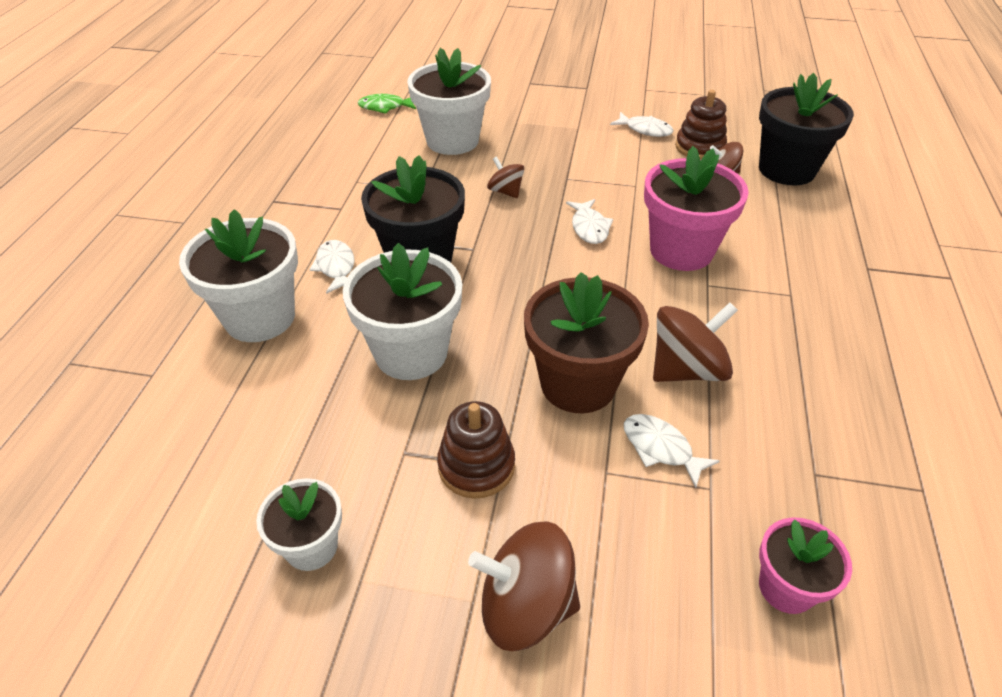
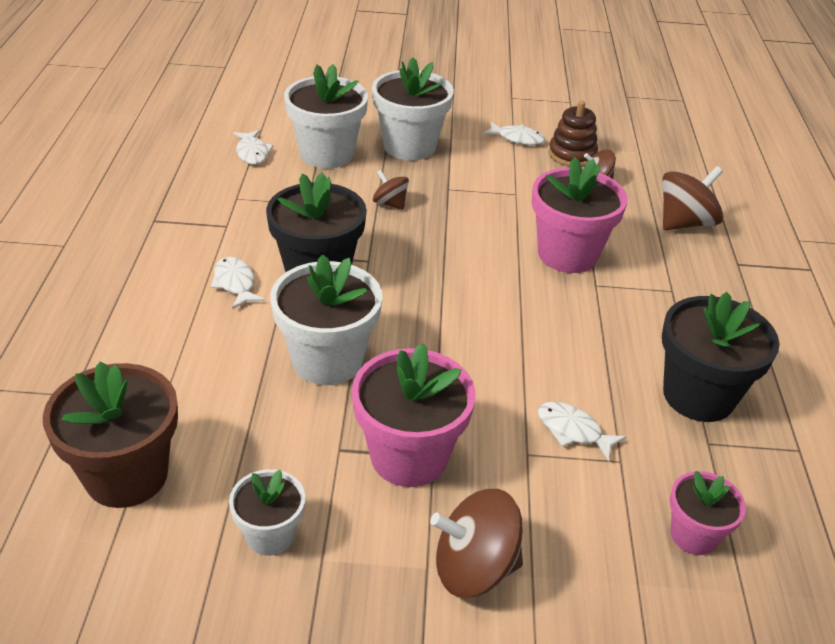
camera: 10 degrees left, 5 degrees down
white flower pot [179,209,298,342] -> white flower pot moved to [372,57,454,160]
green fish [358,94,416,114] -> none
brown stacking toy [437,401,515,499] -> pink flower pot [352,343,476,487]
brown flower pot [524,272,649,413] -> brown flower pot moved to [43,362,178,508]
white fish [566,199,613,244] -> white fish moved to [233,130,274,165]
brown spinning top [653,302,738,382] -> brown spinning top moved to [662,166,723,230]
black flower pot [759,73,854,185] -> black flower pot moved to [662,292,780,422]

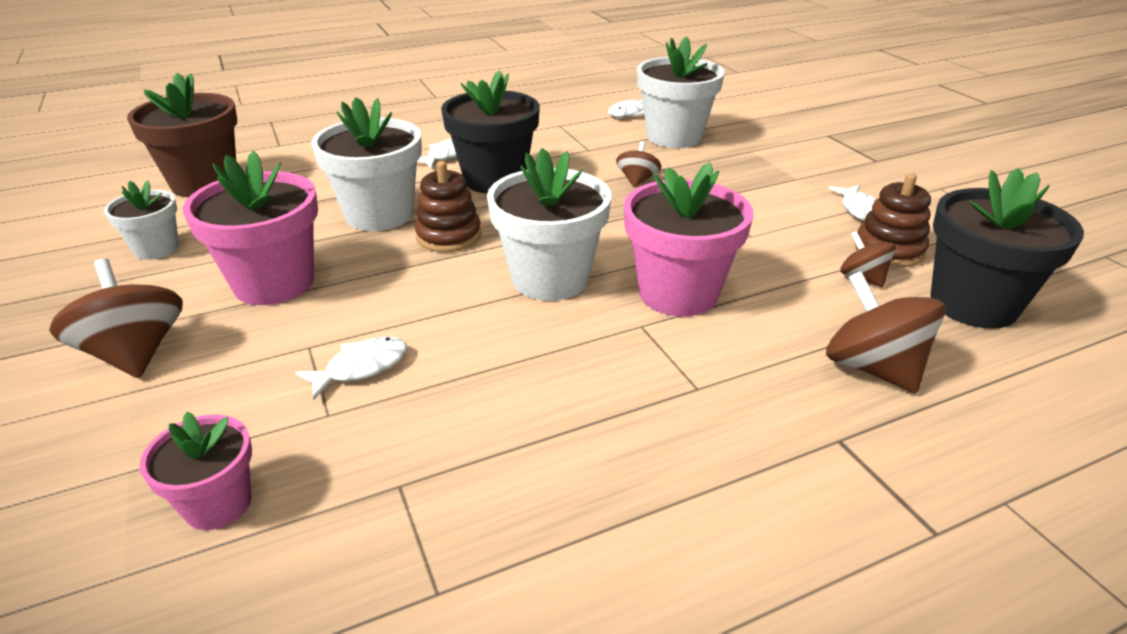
camera: 65 degrees right, 5 degrees down
white flower pot [372,57,454,160] -> white flower pot moved to [487,148,611,301]
white fish [538,401,626,462] -> white fish turned 45 degrees clockwise [295,337,408,400]
brown spinning top [662,166,723,230] -> brown spinning top turned 150 degrees counterclockwise [826,271,946,393]
black flower pot [662,292,780,422] -> black flower pot moved to [931,168,1084,329]
none -> brown stacking toy [415,161,481,252]

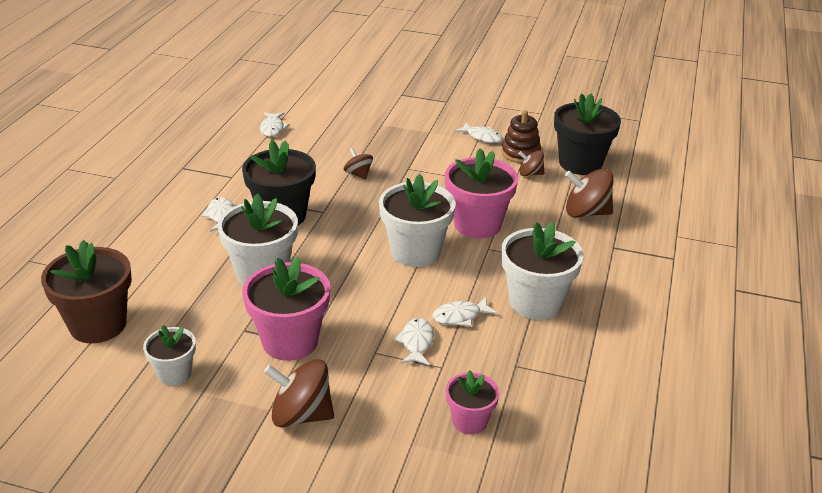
camera: 50 degrees left, 0 degrees up
brown stacking toy [415,161,481,252] -> none
white flower pot [637,36,725,148] -> white flower pot moved to [501,222,584,320]
none -> white fish [432,297,497,326]

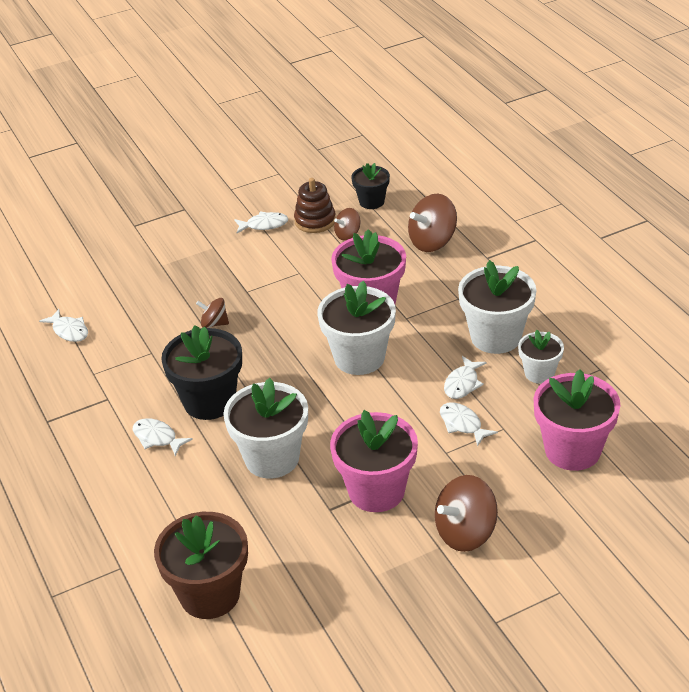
camera: 40 degrees left, 5 degrees up
white flower pot [143,325,196,386] -> white flower pot moved to [518,330,564,384]
pink flower pot [446,370,499,434] -> pink flower pot [534,369,620,471], size x1.75
black flower pot [554,93,621,175] -> black flower pot [351,163,390,209], size x0.57

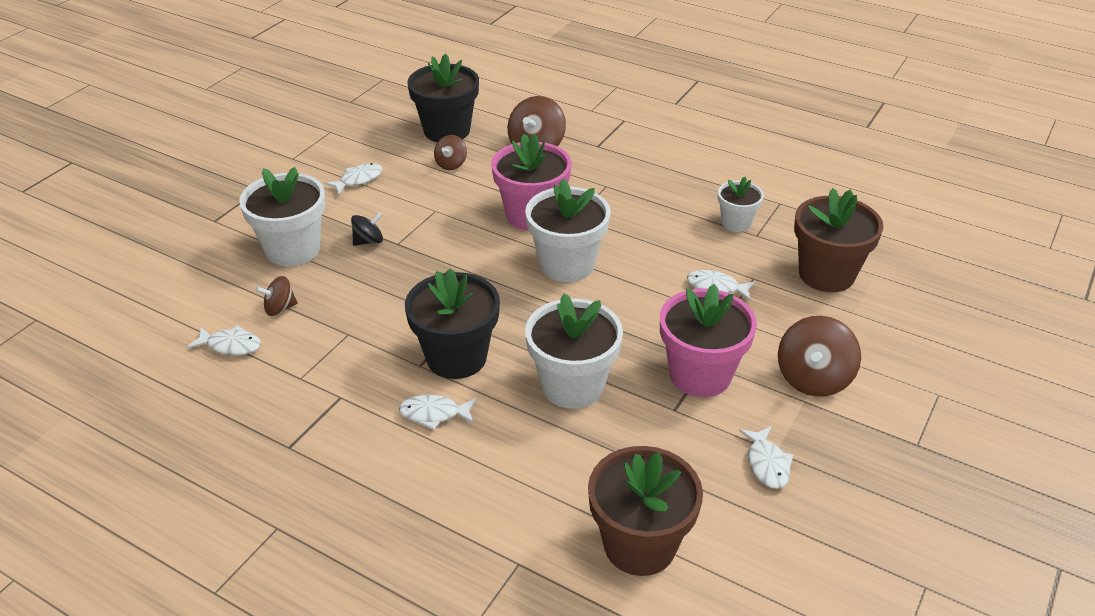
camera: 35 degrees left, 0 degrees up
brown spinning top [196,298,229,328] -> brown spinning top moved to [256,276,298,316]
brown stacking toy [294,178,336,233] -> none
black flower pot [351,163,390,209] -> black flower pot [407,53,479,142], size x1.75
white fish [444,356,487,399] -> white fish moved to [739,426,793,489]
white flower pot [458,260,536,354] -> white flower pot moved to [239,167,326,266]
pink flower pot [534,369,620,471] -> brown flower pot [794,188,883,292]
none -> black spinning top [351,212,383,246]

